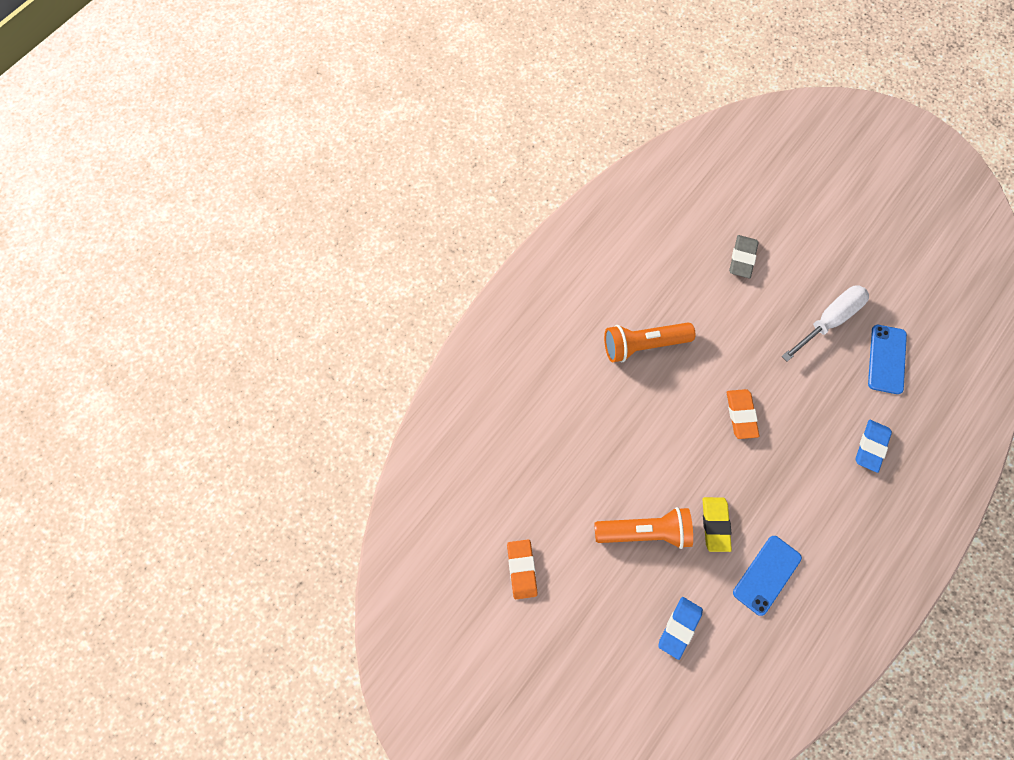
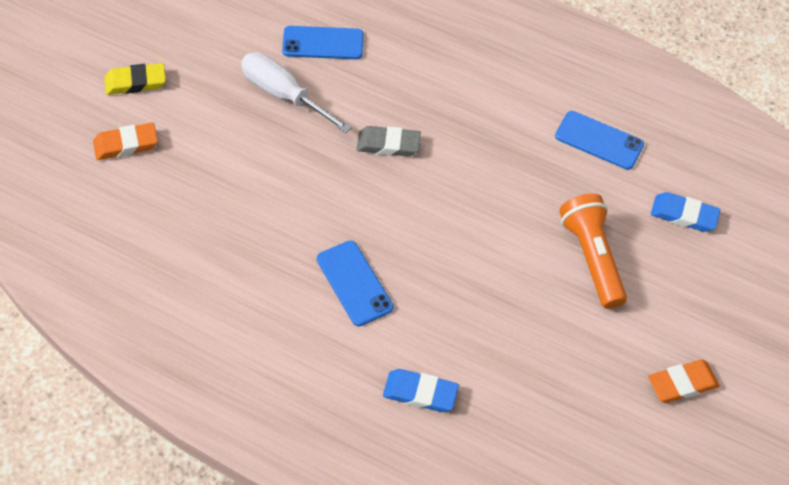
camera: 105 degrees left, 15 degrees down
orange flashlight [604,322,695,362] -> blue phone [317,241,393,326]
yellow eraser [703,497,732,552] -> yellow eraser moved to [105,63,166,95]
orange eraser [727,389,759,439] -> orange eraser moved to [93,123,158,160]
grey eraser [729,235,759,278] -> grey eraser moved to [356,126,421,157]
blue eraser [855,420,892,473] -> blue eraser moved to [383,369,459,412]

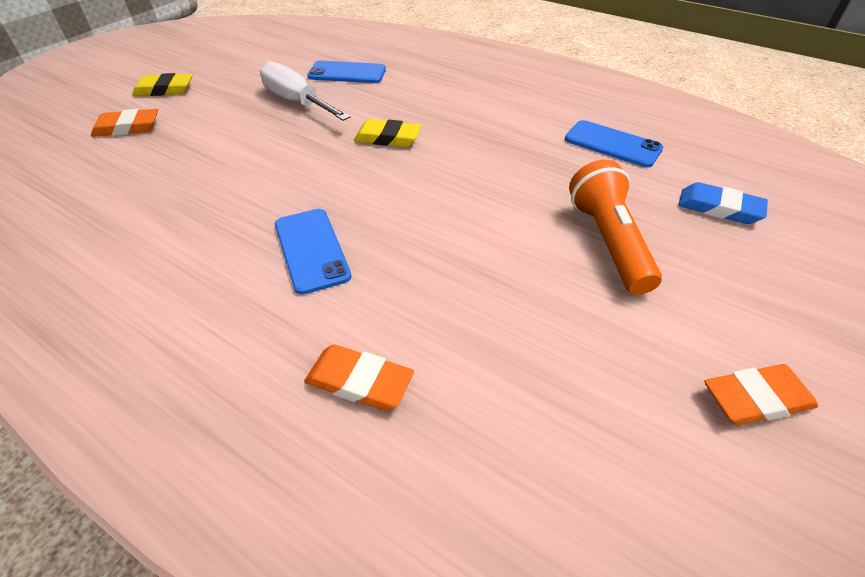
camera: 10 degrees right, 10 degrees down
grey eraser [356,126,421,157] -> yellow eraser [354,119,422,147]
blue eraser [383,369,459,412] -> orange eraser [304,344,414,411]

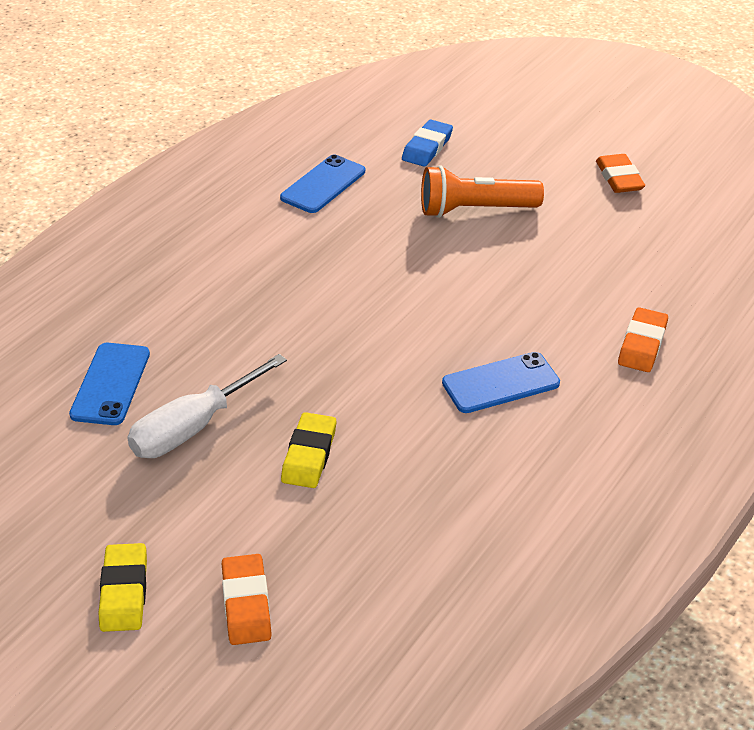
camera: 90 degrees left, 5 degrees down
yellow eraser [354,119,422,147] -> yellow eraser moved to [281,412,336,488]

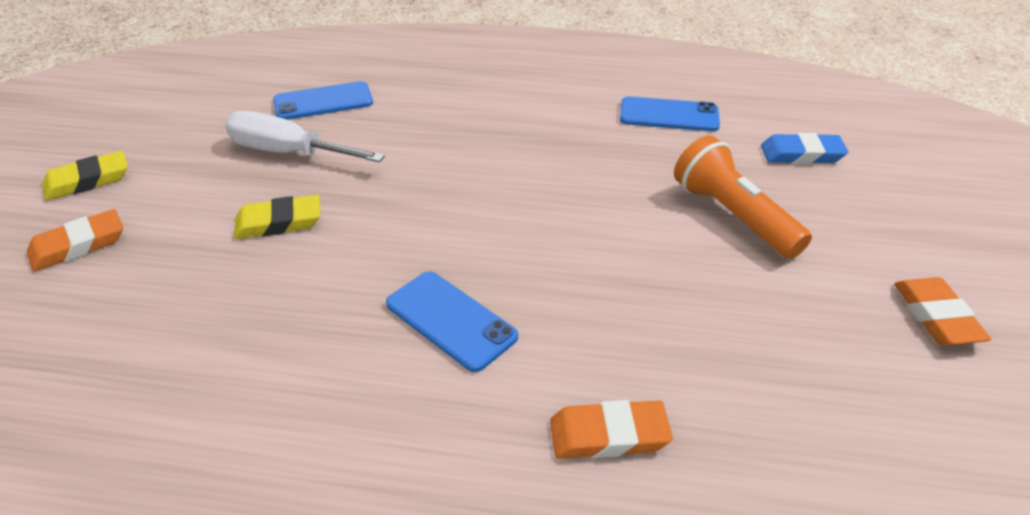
camera: 65 degrees right, 0 degrees up
orange eraser [596,154,645,193] -> orange eraser turned 60 degrees counterclockwise [894,277,991,345]

